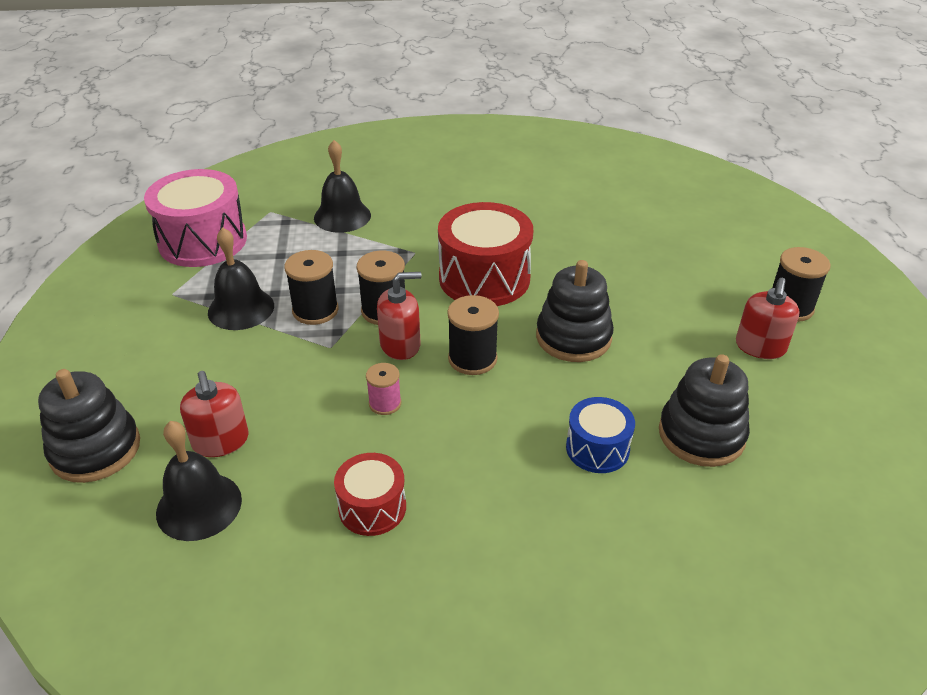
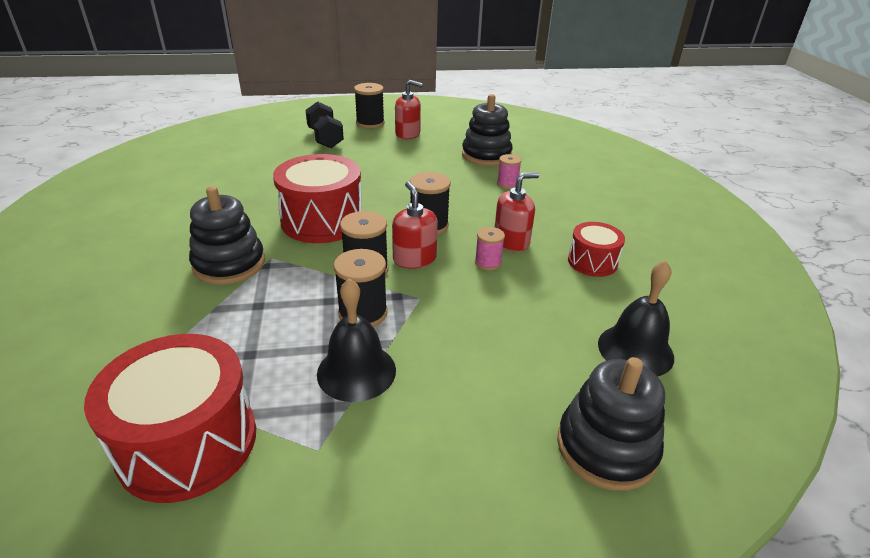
camera: 95 degrees left, 5 degrees down
pink drum [144,169,247,267] -> red drum [84,334,256,503]
red soap dispenser [180,371,249,457] -> red soap dispenser moved to [495,172,539,252]
black bell [314,140,371,233] -> none
black stacking toy [536,260,614,362] -> black stacking toy moved to [189,186,265,285]
blue drum [566,397,635,473] -> pink spool [497,154,522,189]
none -> black dumbbell [305,101,344,148]

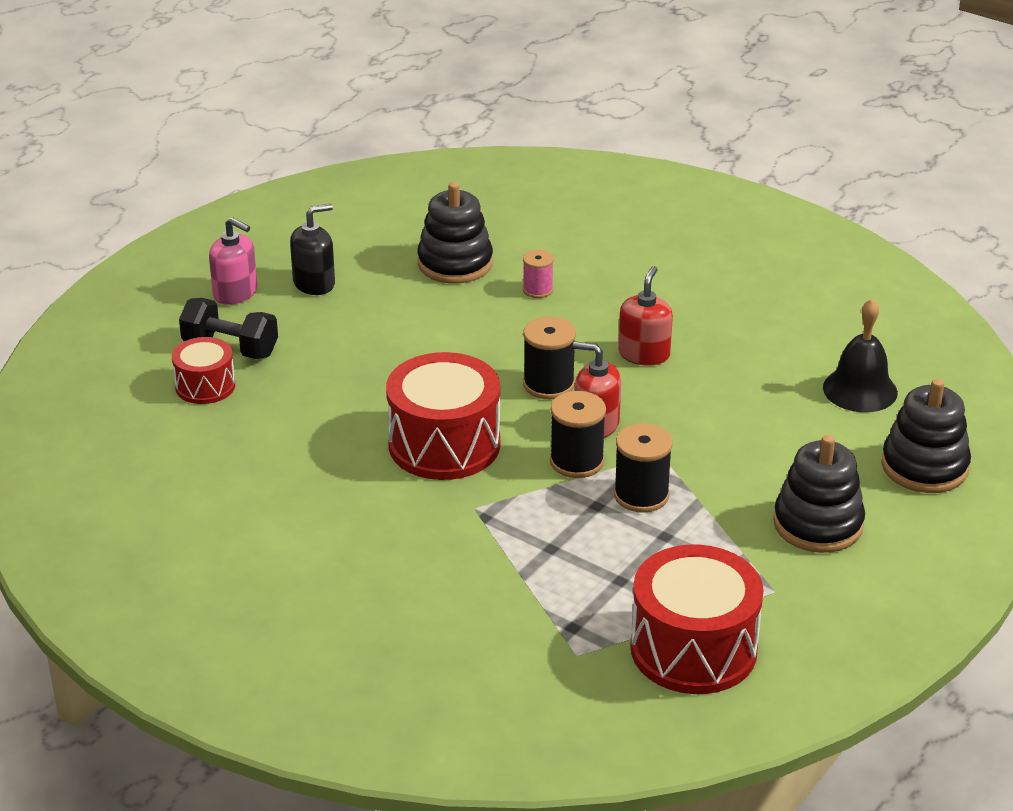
camera: 45 degrees left, 0 degrees up
black stacking toy [189,186,265,285] -> black stacking toy moved to [773,435,865,553]
black bell [317,278,396,402] -> none
black spool [354,83,385,129] -> pink soap dispenser [209,217,257,305]
red soap dispenser [395,80,423,139] -> black soap dispenser [290,204,335,295]
pink spool [475,227,505,270] -> none
red drum [568,222,625,277] -> red drum moved to [172,337,235,404]

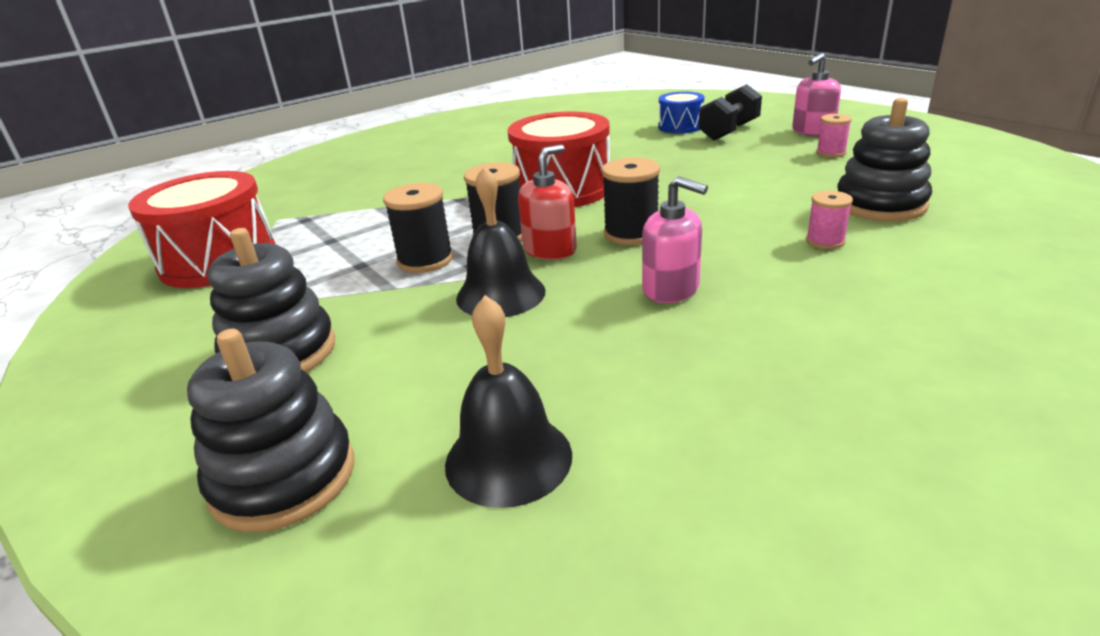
camera: 110 degrees right, 5 degrees down
red drum [172,337,235,404] -> blue drum [658,92,704,134]
black soap dispenser [290,204,335,295] -> pink spool [816,114,852,158]
red soap dispenser [618,266,673,366] -> pink soap dispenser [642,176,708,303]
none -> black bell [456,166,545,317]

